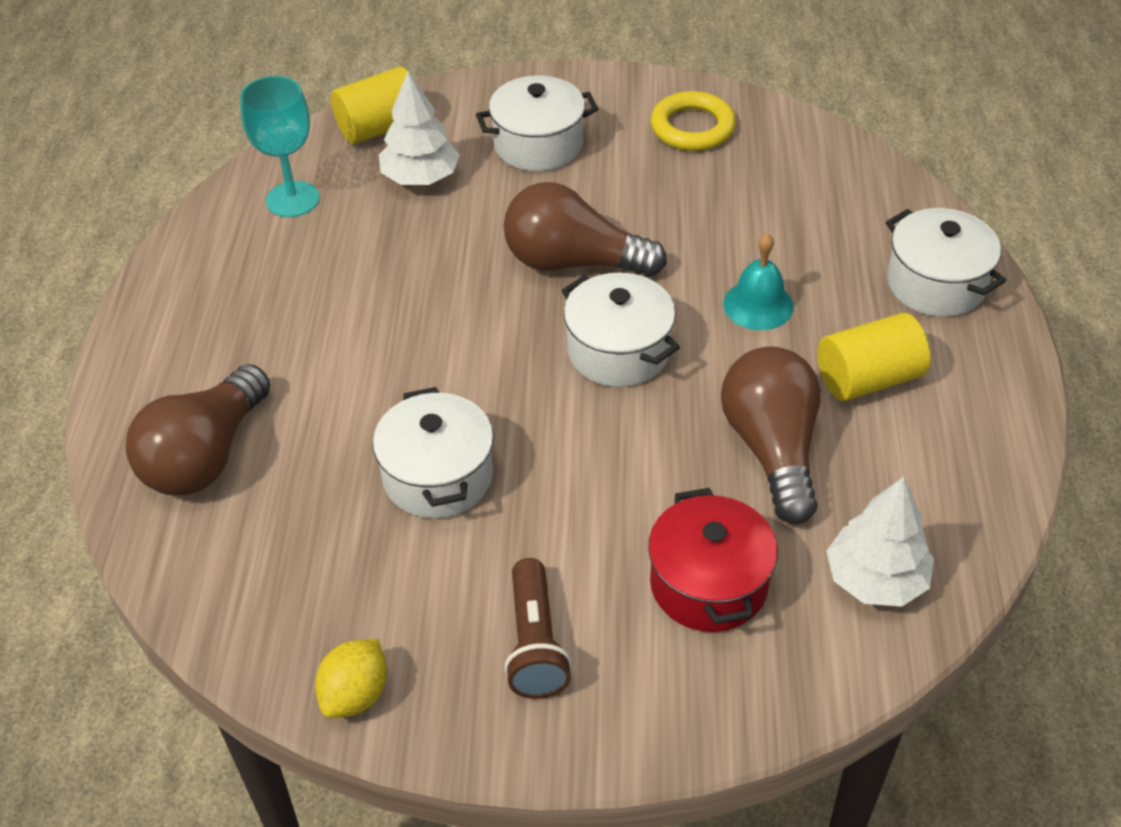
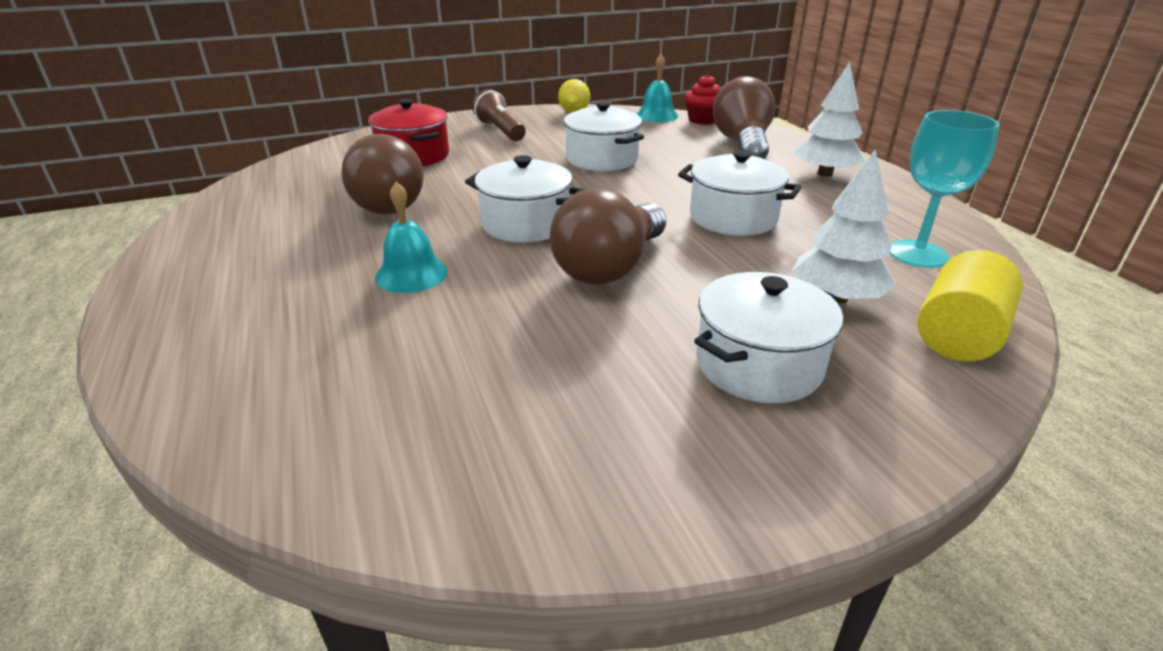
camera: 155 degrees right, 15 degrees down
brown light bulb [504,182,667,277] -> brown light bulb turned 135 degrees clockwise [550,188,666,285]
yellow ring [651,91,736,151] -> none
yellow cylinder [818,312,931,401] -> none
white tree [827,477,934,607] -> white tree moved to [793,62,865,177]
white pot [886,208,1006,317] -> white pot moved to [678,150,802,236]
none -> turquoise bell [637,54,678,122]
none -> red cupcake [685,74,720,125]

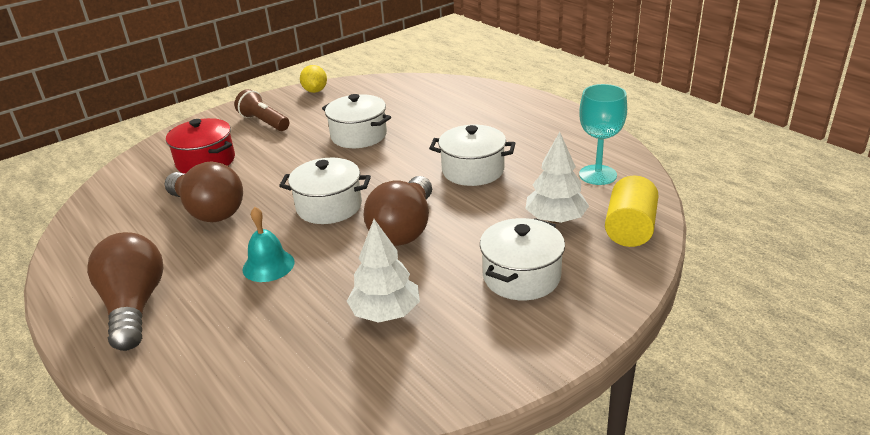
camera: 15 degrees left, 0 degrees up
turquoise bell [637,54,678,122] -> none
red cupcake [685,74,720,125] -> none
brown light bulb [713,76,776,159] -> brown light bulb moved to [87,232,163,351]
white tree [793,62,865,177] -> white tree moved to [347,219,420,323]

